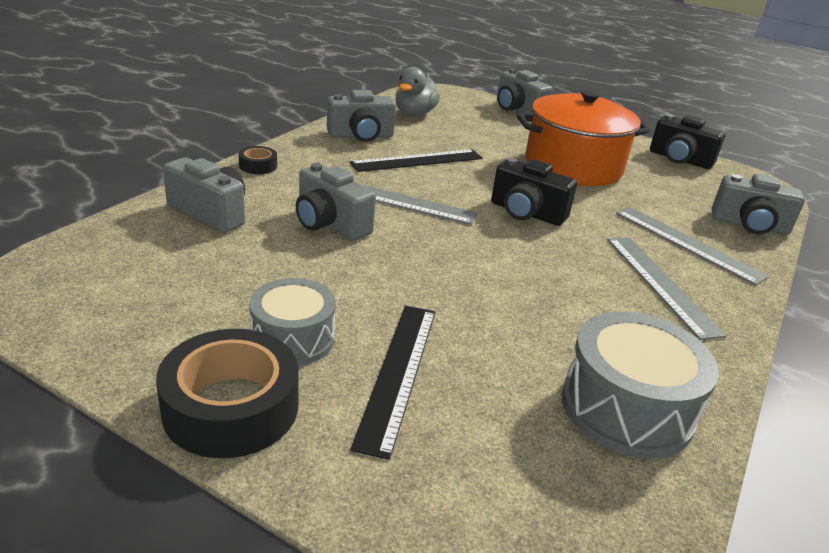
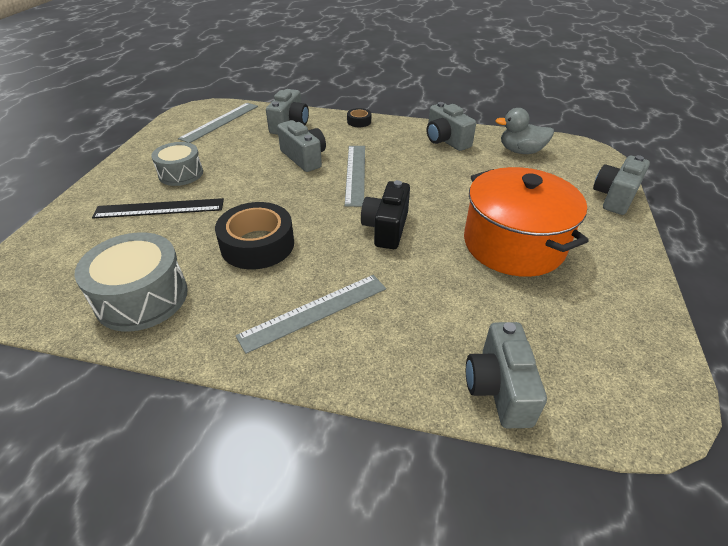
camera: 75 degrees right, 10 degrees up
black tape [156,329,299,458] -> black tape moved to [215,202,294,269]
grey camera [296,163,376,241] -> grey camera turned 120 degrees clockwise [277,120,326,172]
black ruler [350,149,483,172] -> none
grey ruler [616,207,769,285] -> grey ruler moved to [178,103,258,143]
black camera [650,114,725,169] -> none

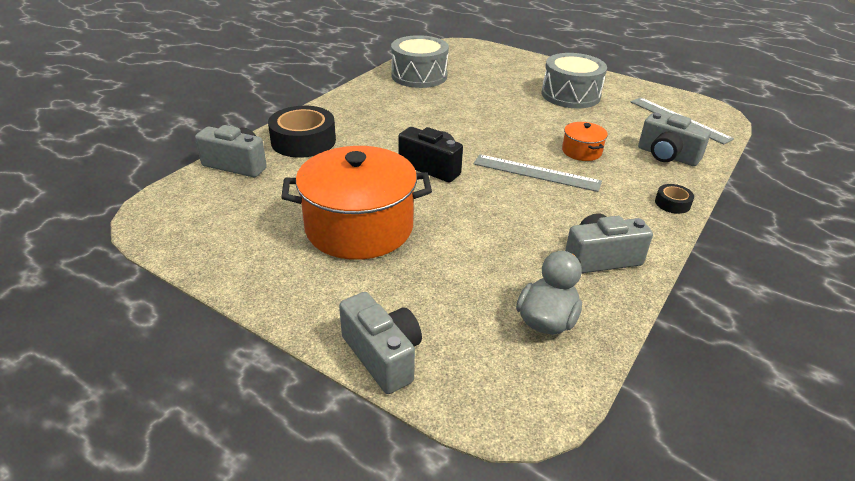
camera: 110 degrees right, 5 degrees down
black ruler [92,198,224,218] -> none
grey drum [151,142,203,186] -> grey drum [542,53,607,108], size x1.50
black tape [215,202,294,269] -> black tape moved to [268,106,336,158]
grey ruler [236,275,386,354] -> none
grey camera [277,120,326,172] -> orange pot [562,122,608,161]

